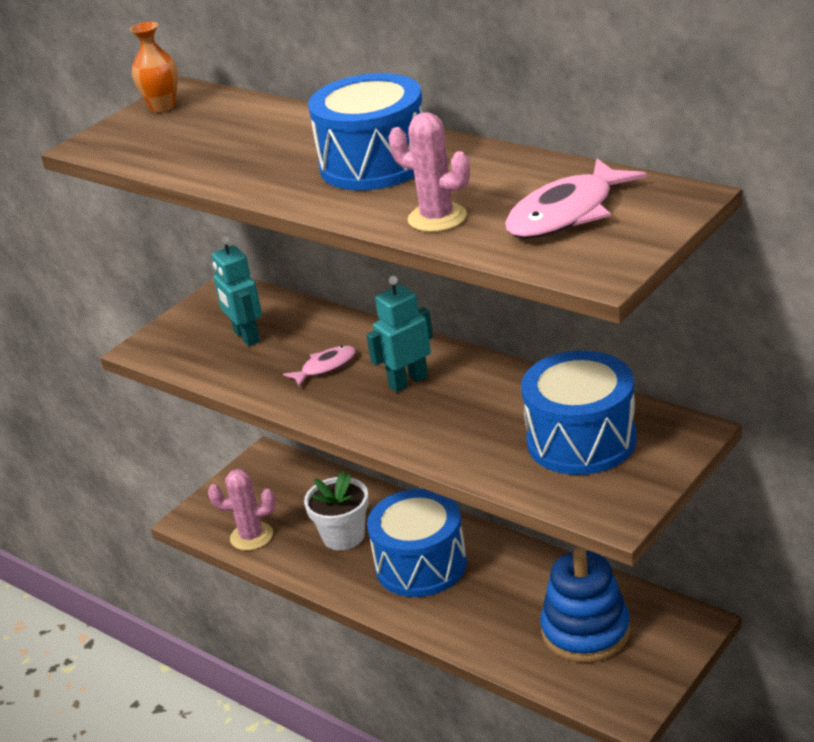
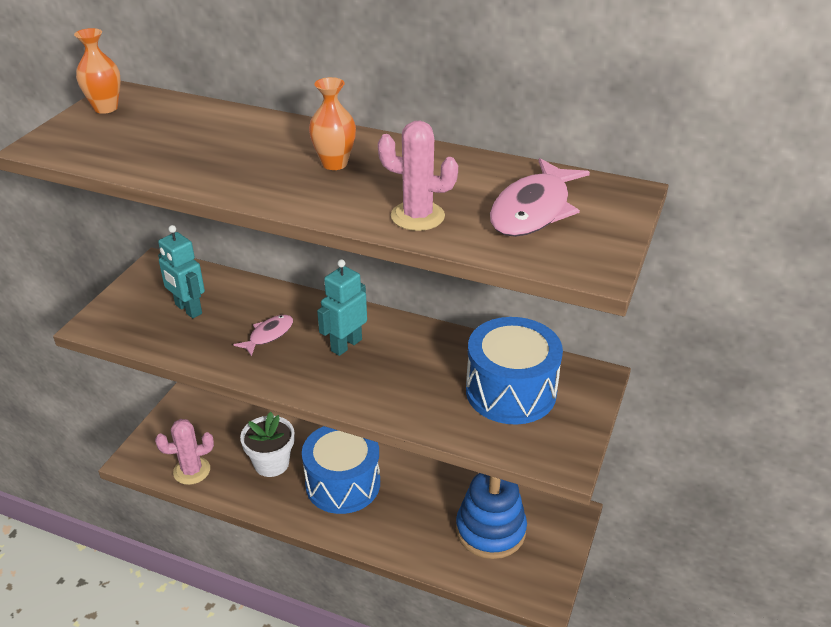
camera: 20 degrees left, 5 degrees up
blue drum [308,73,422,190] -> orange vase [309,77,356,170]

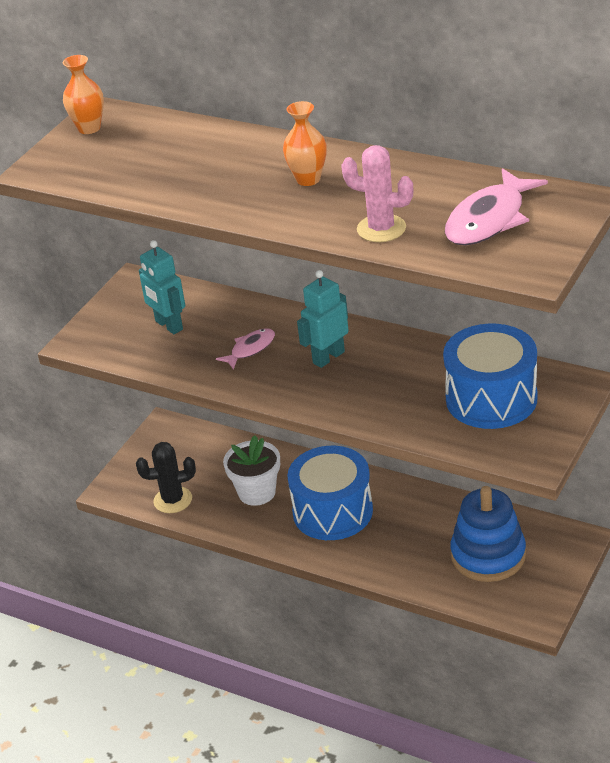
camera: 10 degrees right, 0 degrees up
pink cactus [155,419,214,485] -> black cactus [136,442,196,513]

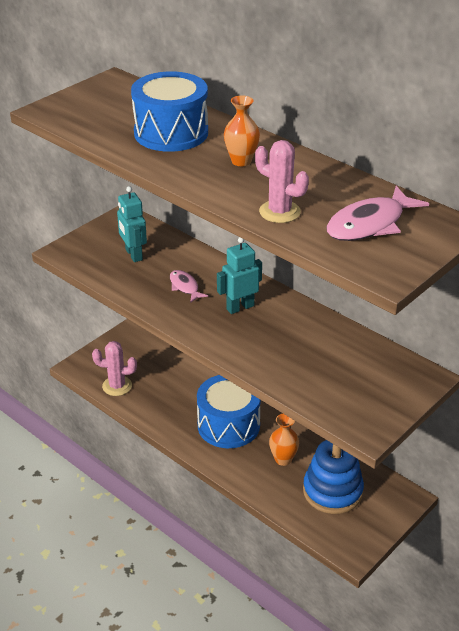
camera: 10 degrees right, 0 degrees up
orange vase [63,55,104,134] -> orange vase moved to [269,414,299,466]
black cactus [136,442,196,513] -> pink cactus [92,341,137,396]
pink fish [216,328,275,370] -> pink fish turned 90 degrees counterclockwise [170,270,208,303]
white flower pot [223,435,280,506] -> none
blue drum [443,324,538,429] -> blue drum moved to [131,71,208,152]

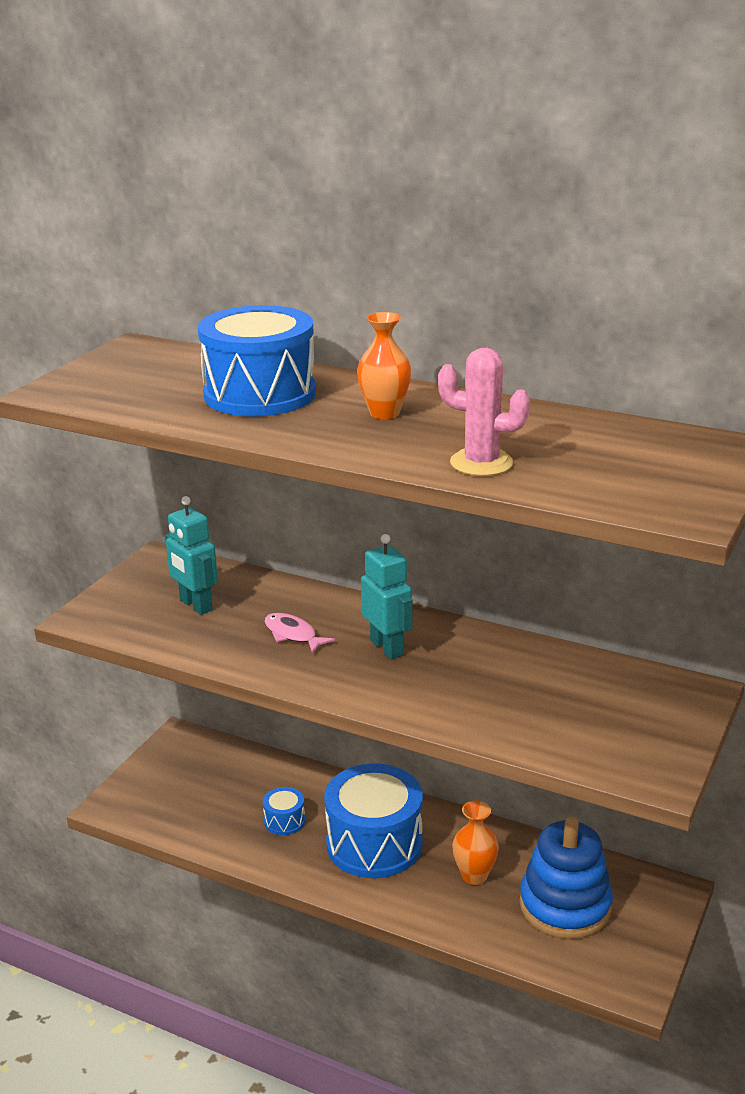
camera: 15 degrees left, 10 degrees down
pink cactus [92,341,137,396] -> none
turquoise robot [217,237,262,314] -> turquoise robot turned 105 degrees clockwise [361,534,413,659]
pink fish [327,186,429,241] -> none
none -> blue drum [263,787,305,835]

